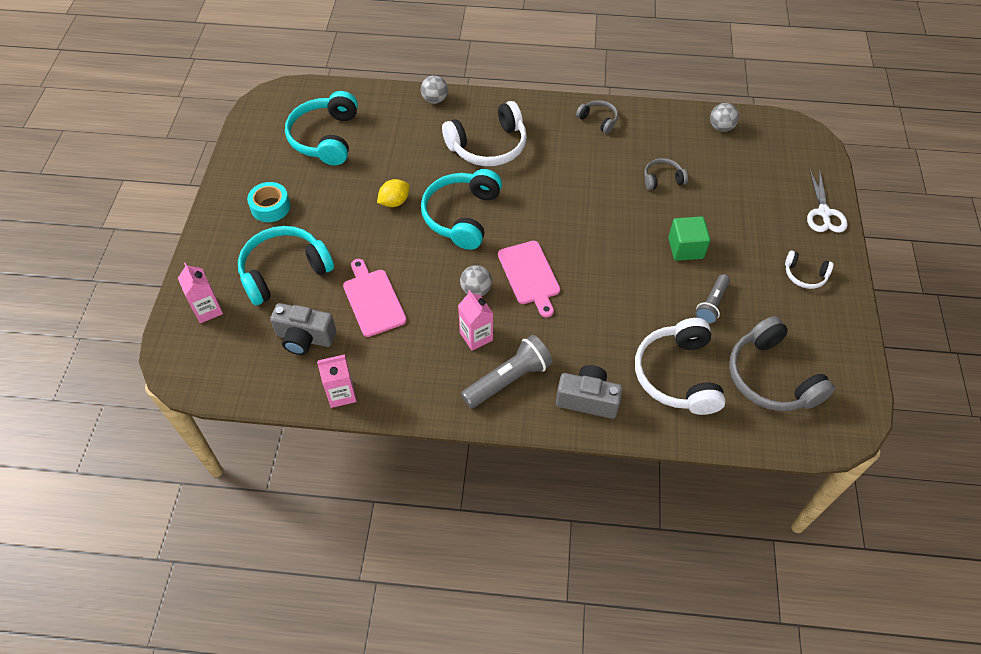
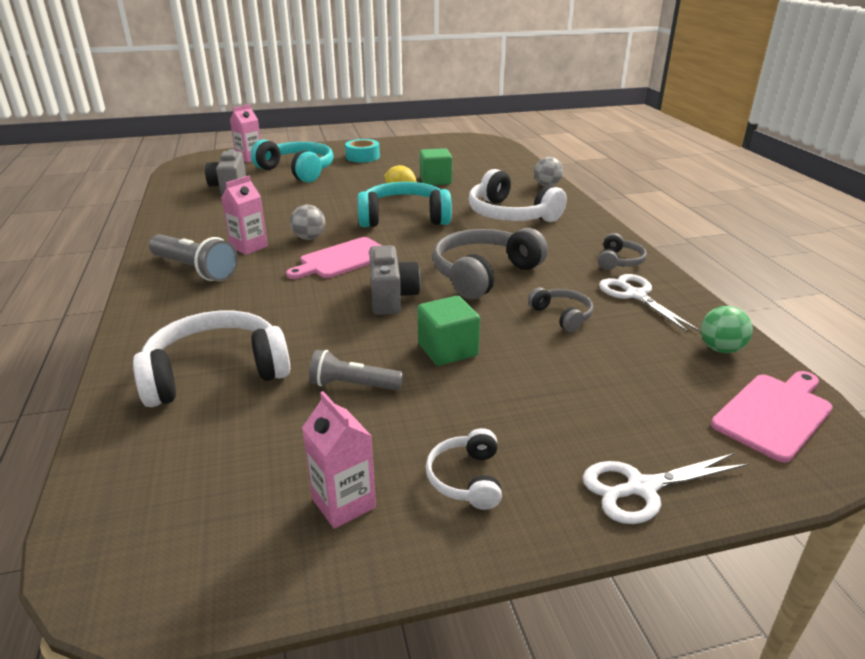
camera: 70 degrees right, 25 degrees down
turquoise headphones [285,91,358,165] -> none
pink carton [317,354,356,408] -> pink carton moved to [302,391,376,529]
pink cutting board [343,259,407,337] -> pink cutting board moved to [711,371,833,463]
grey camera [556,365,623,419] -> grey camera moved to [369,245,421,315]
grey ball [710,103,739,132] -> green ball [701,306,753,353]
grey headphones [729,316,835,411] -> grey headphones moved to [433,228,548,299]
none -> green cube [419,148,452,185]
none -> white scissors [599,274,699,332]

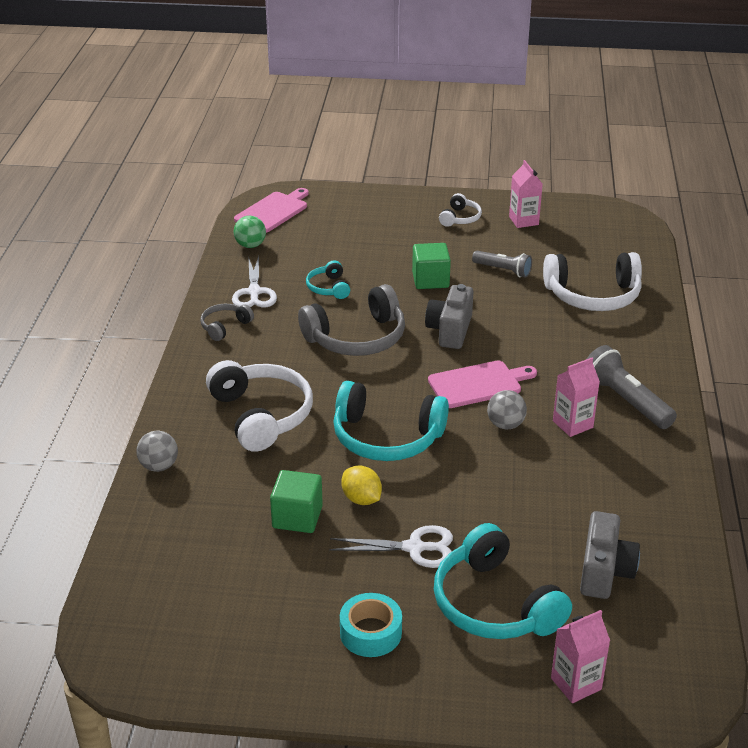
camera: 160 degrees left, 5 degrees up
grey headphones [528,287,593,332] -> turquoise headphones [306,260,350,299]
white scissors [583,453,748,524] -> white scissors moved to [329,525,453,568]
pink cutting board [711,371,833,463] -> pink cutting board turned 150 degrees clockwise [234,188,309,233]

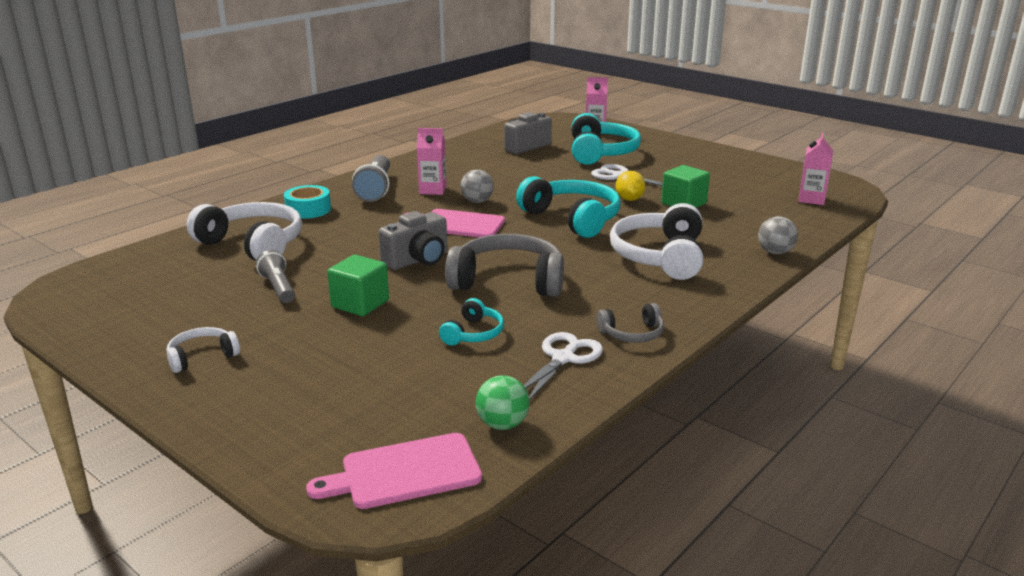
camera: 145 degrees left, 10 degrees down
turquoise tape [340,593,402,657] -> turquoise tape moved to [284,185,331,219]
pink carton [509,160,543,228] -> pink carton moved to [798,133,833,205]

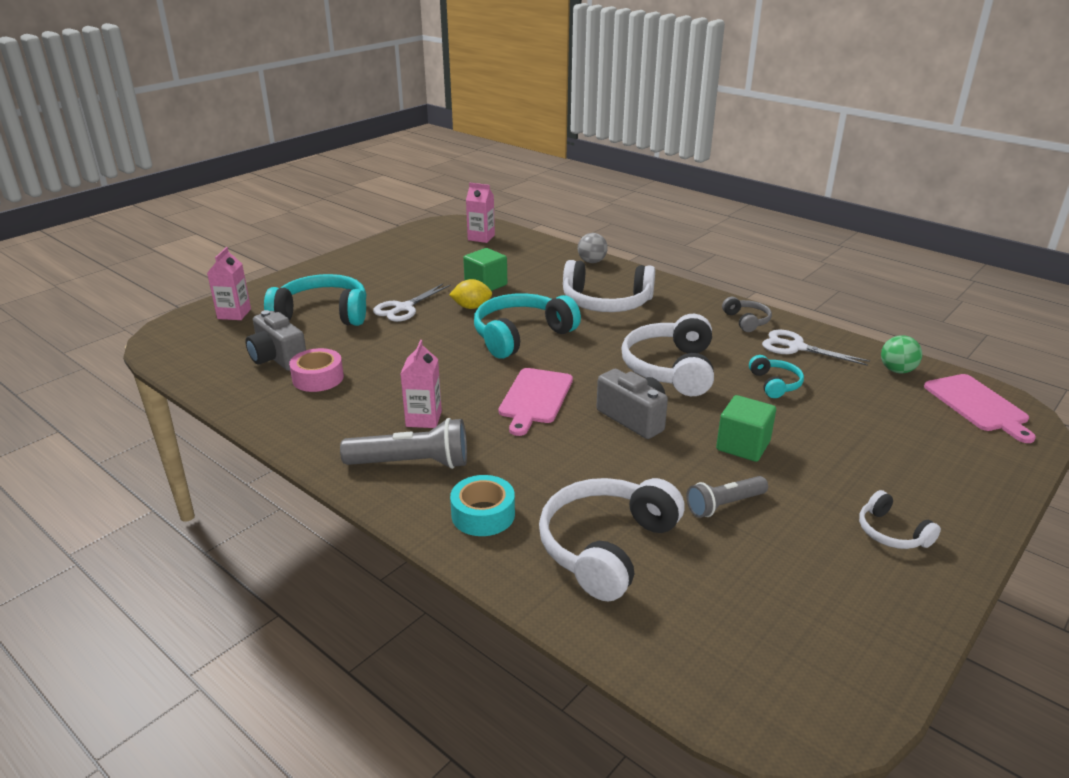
camera: 90 degrees left, 5 degrees up
turquoise headphones [439,298,504,345] -> turquoise headphones turned 60 degrees clockwise [749,355,804,398]
grey headphones [445,234,564,297] -> white headphones [621,314,714,396]
grey ball [460,169,494,203] -> none
none -> pink tape [289,348,344,392]

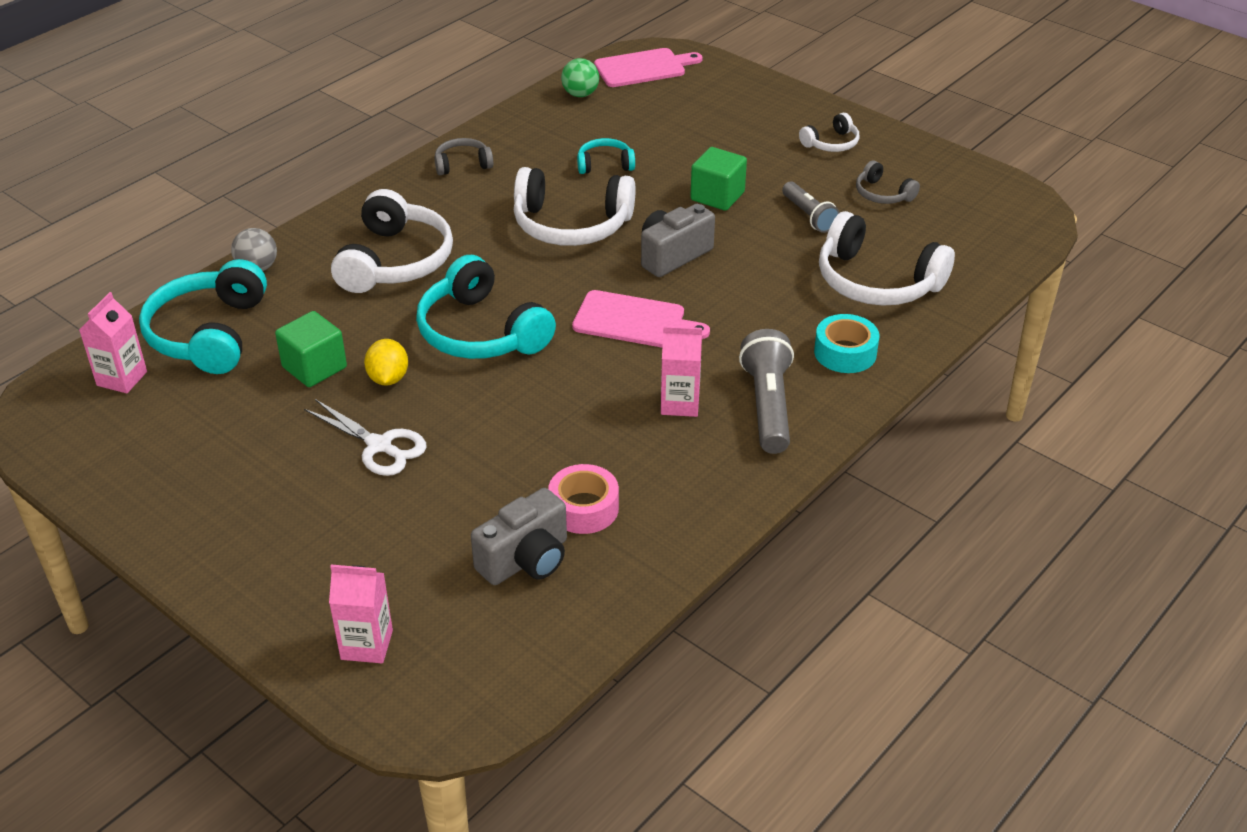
camera: 90 degrees left, 10 degrees up
turquoise headphones [264,274,366,326] -> turquoise headphones moved to [139,259,267,374]
white scissors [762,330,870,366] -> none
none -> grey headphones [856,160,920,204]

